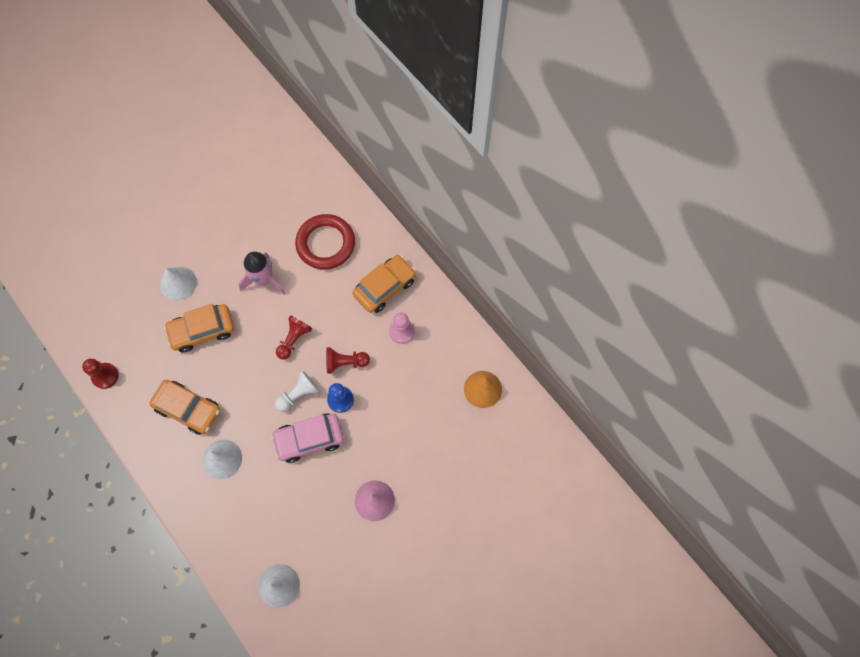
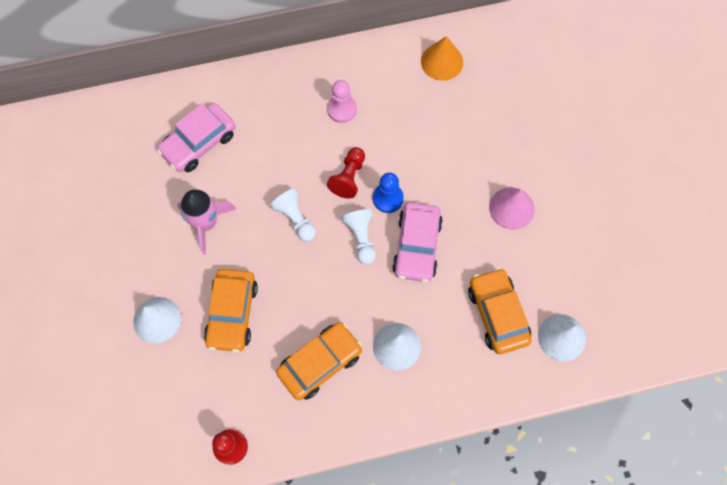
camera: 65 degrees left, 0 degrees up
red pawn [276,315,313,360] -> white pawn [270,188,316,241]
red ring [295,214,355,270] -> pink car [157,103,235,172]
orange car [352,255,416,313] -> orange car moved to [468,268,532,354]

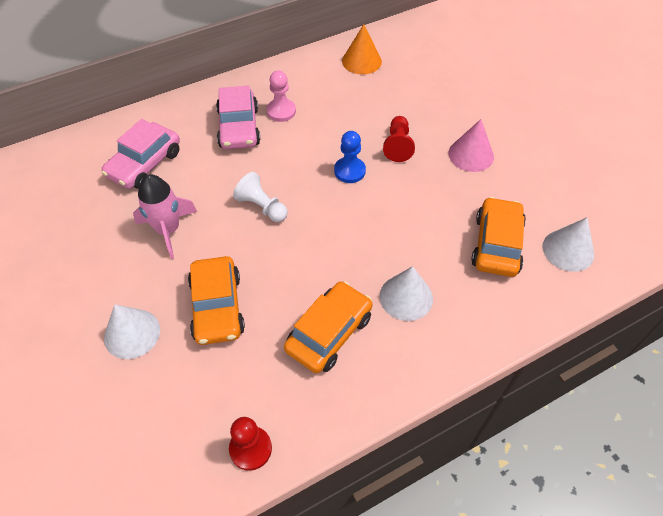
camera: 15 degrees left, 15 degrees down
red pawn [327,147,365,199] -> red pawn moved to [383,116,415,162]
white pawn [341,209,376,265] -> none
pink car [392,203,443,282] -> pink car moved to [216,86,260,149]
orange car [468,268,532,354] -> orange car turned 45 degrees clockwise [471,197,526,277]

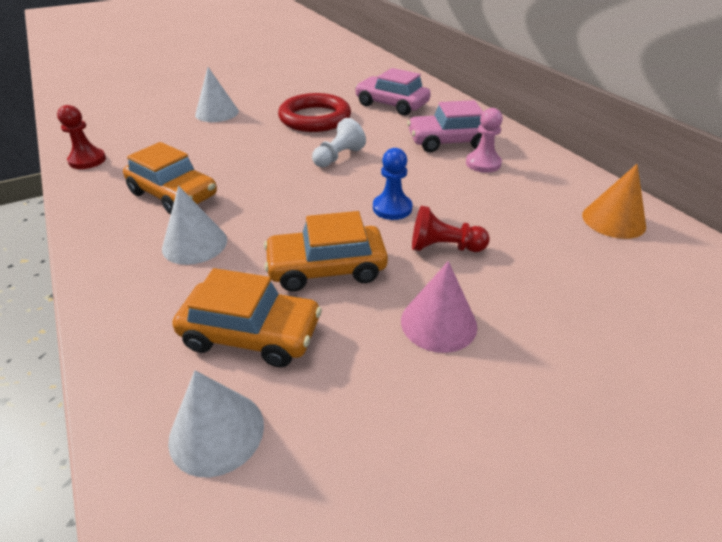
camera: 90 degrees right, 15 degrees down
pink rocket [133,174,197,259] -> red ring [278,93,351,132]
orange car [188,256,245,345] -> orange car moved to [264,211,388,292]

